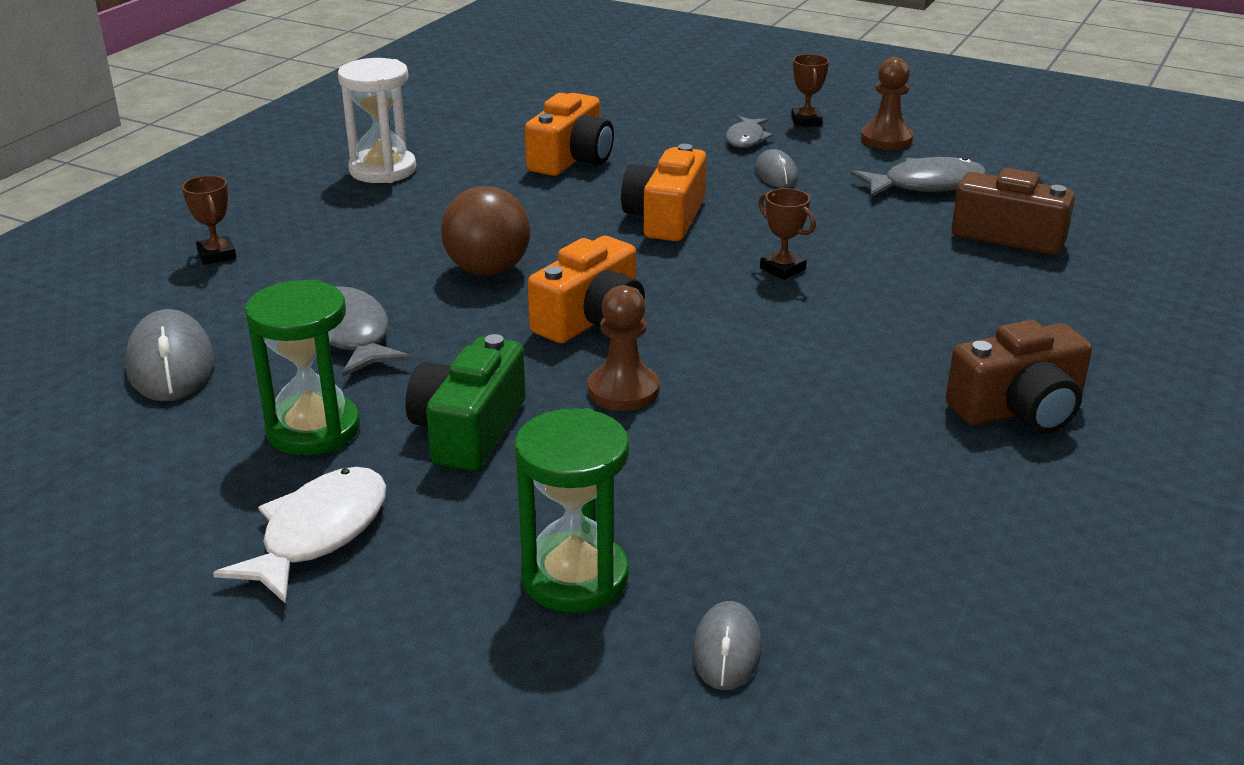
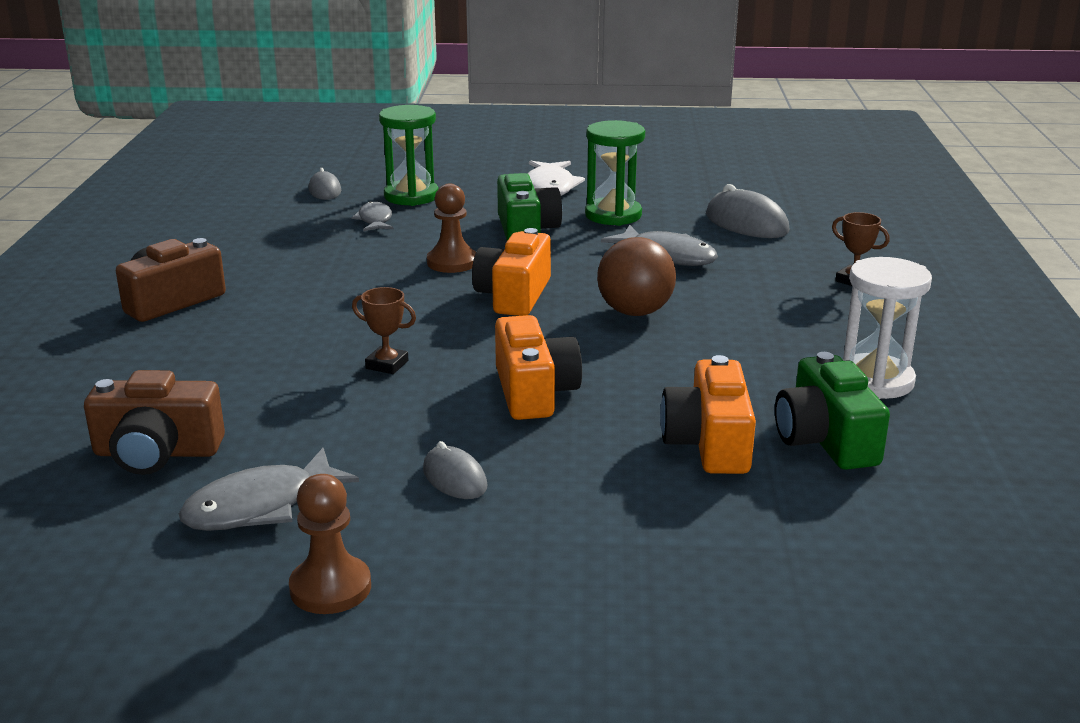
camera: 155 degrees right, 5 degrees down
grey fish [726,116,773,148] -> grey fish moved to [351,201,394,231]
brown trophy [791,54,829,126] -> none
none -> green camera [775,352,890,470]

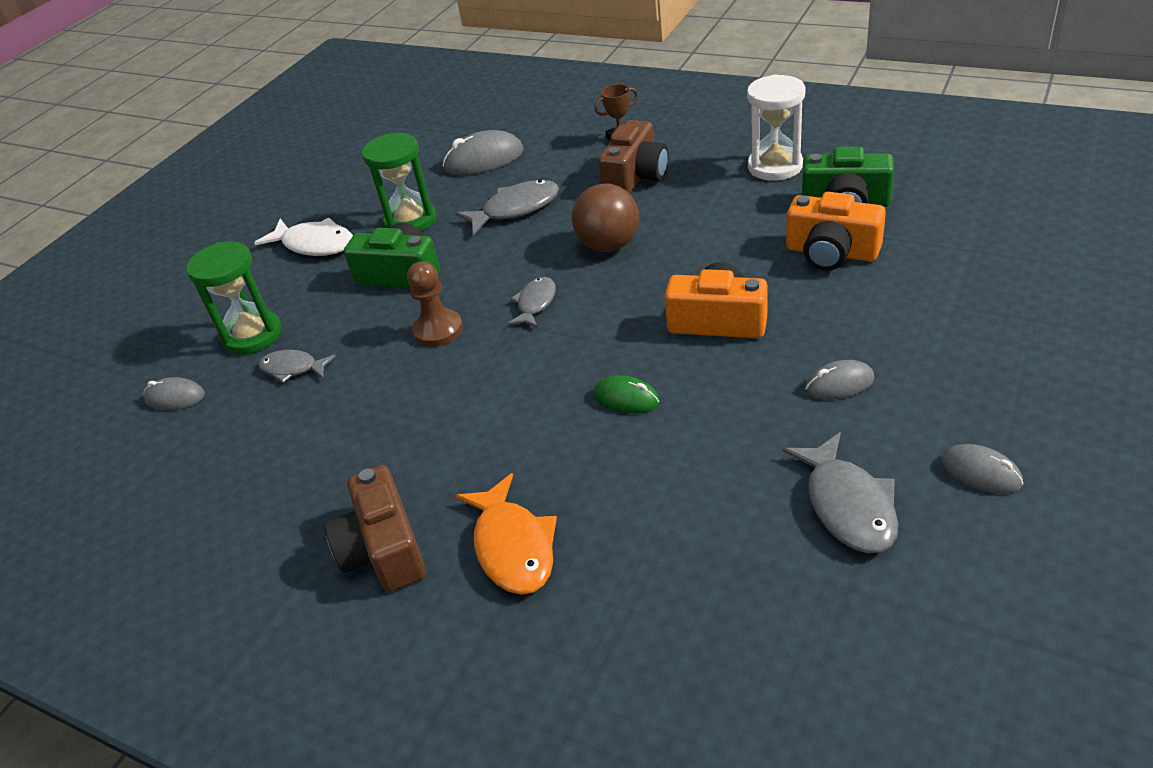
camera: 60 degrees left, 15 degrees up
brown camera [84,370,225,475] -> brown camera moved to [598,120,669,194]
brown pawn [289,474,371,614] -> grey mouse [941,444,1023,494]
brown trophy [352,287,416,374] -> green mouse [593,375,660,414]
orange camera [472,228,551,316] -> grey fish [507,277,556,328]
none -> orange fish [455,473,557,595]

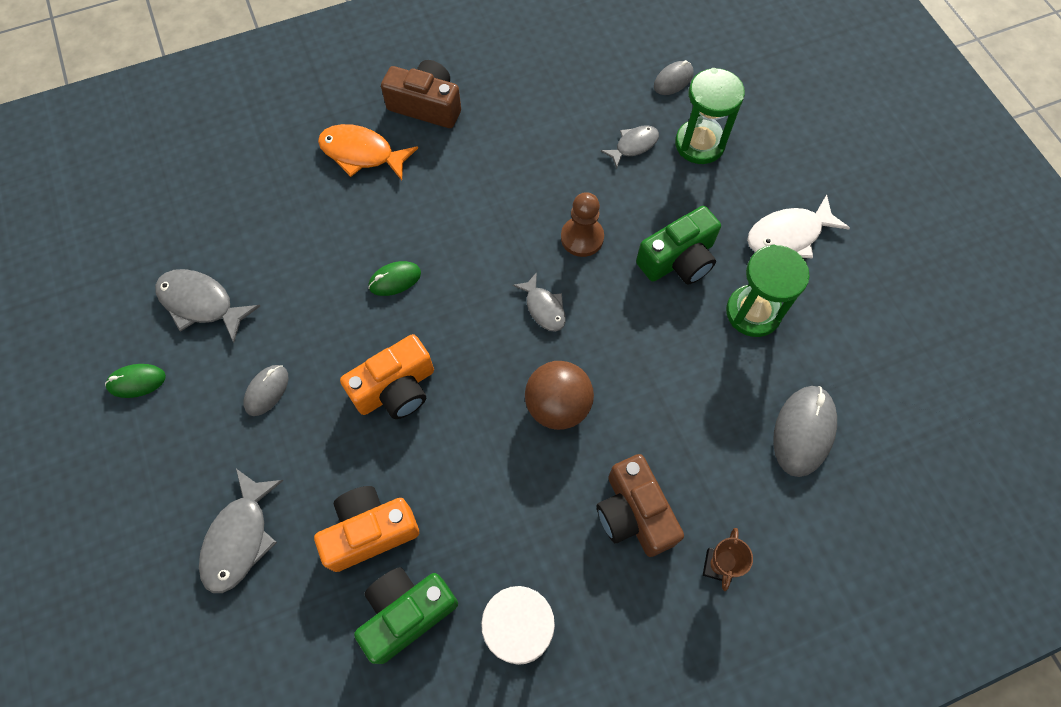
camera: 125 degrees right, 25 degrees up
grey fish [455,179,559,235] -> grey fish moved to [199,469,284,593]
grey mouse [941,444,1023,494] -> green mouse [105,364,166,398]

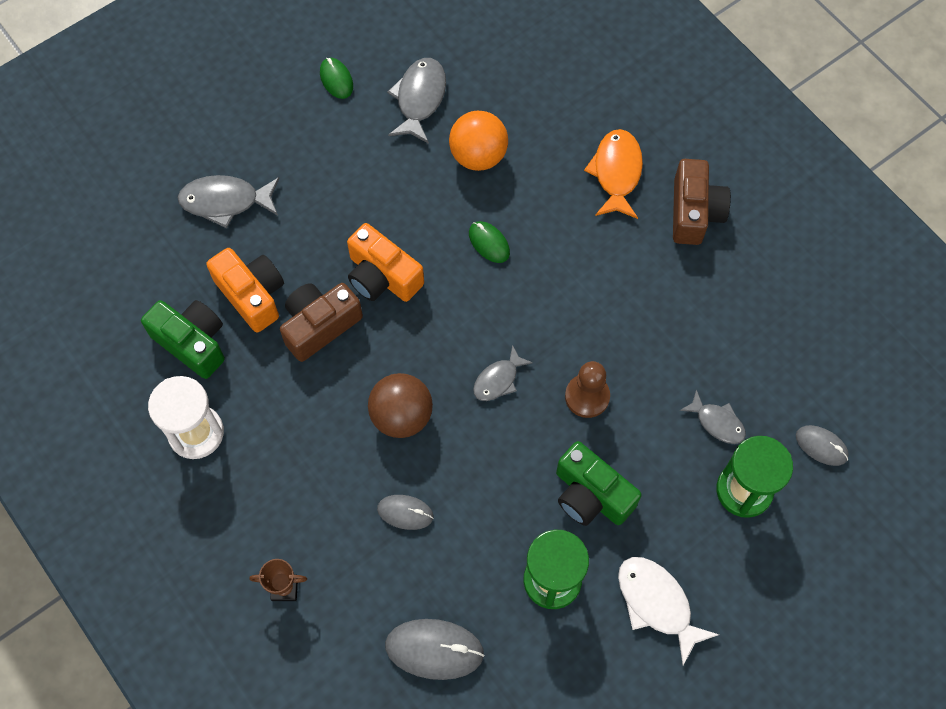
camera: 75 degrees right, 0 degrees up
grey mouse [243,365,288,416] -> grey mouse moved to [377,495,433,530]
brown camera [597,454,684,557] -> brown camera moved to [280,283,363,362]
none -> orange ball [449,111,508,171]

